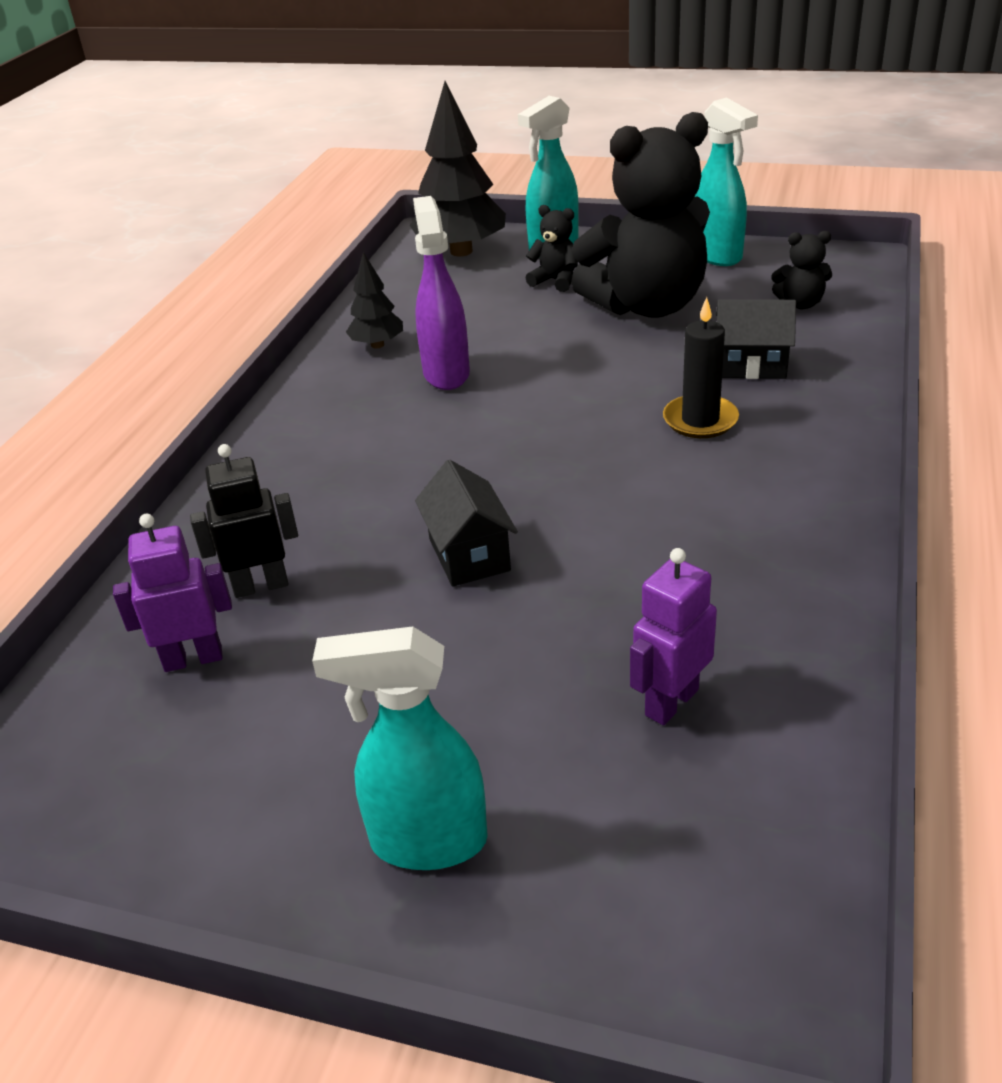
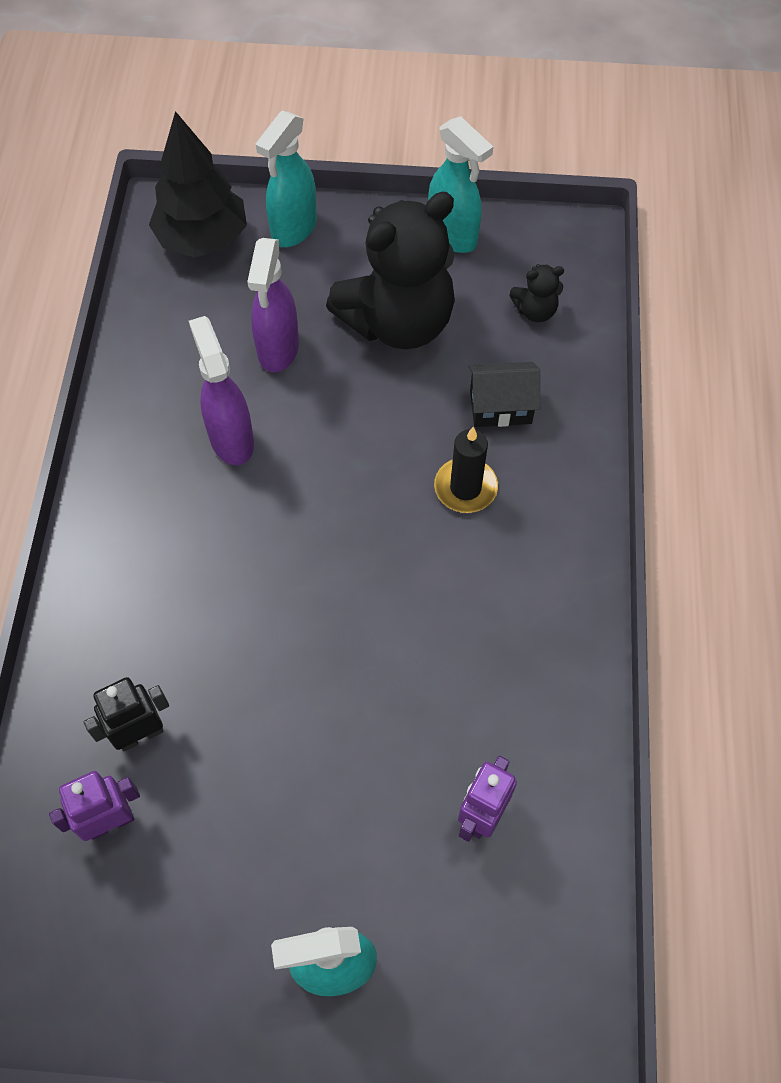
camera: 15 degrees left, 25 degrees up
black tree [346,252,403,348] -> none
black house [415,460,518,587] -> none
black teddy bear [526,205,578,292] -> none
none -> purple spray bottle [247,238,299,372]

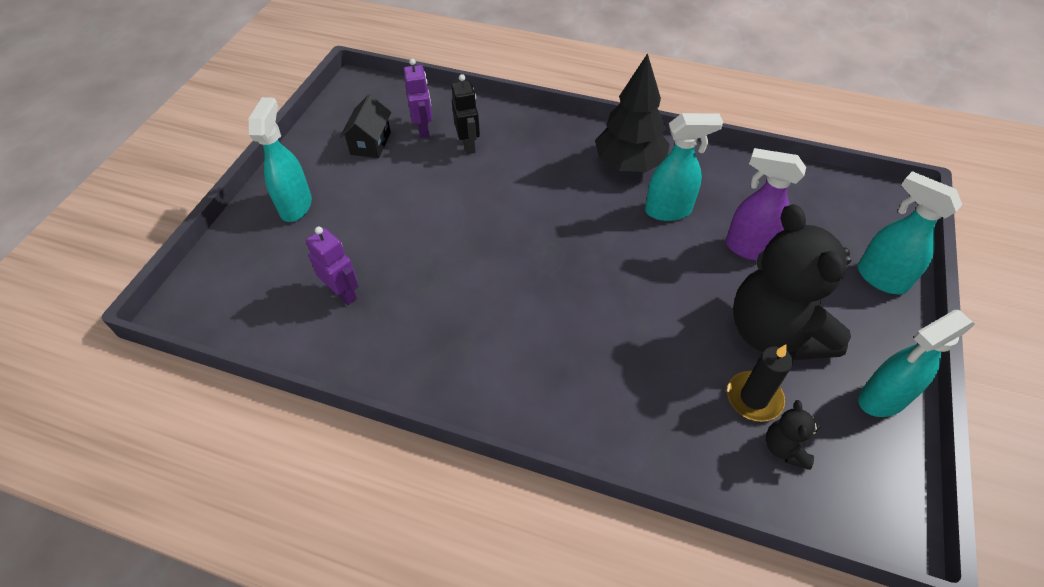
camera: 105 degrees right, 10 degrees down
black tree [149,111,247,258] -> black tree moved to [595,53,670,172]
purple spray bottle [189,316,254,465] -> turquoise spray bottle [645,113,723,221]
black candle [434,427,498,513] -> black candle moved to [727,345,793,422]
black house [468,362,540,427] -> black house moved to [340,95,391,158]

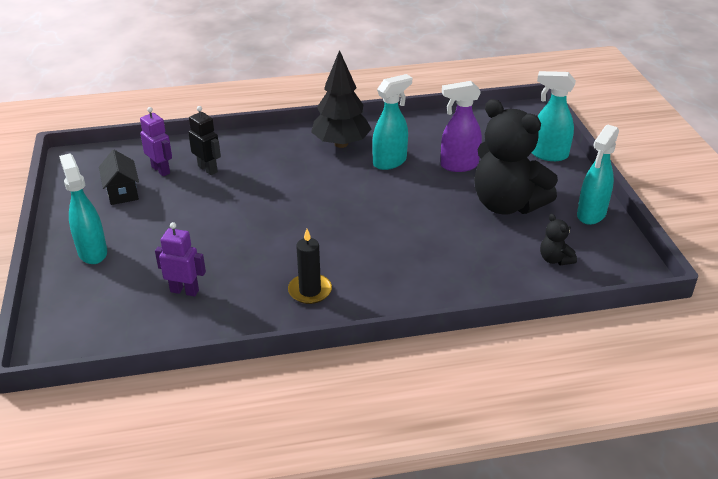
camera: 30 degrees left, 15 degrees down
black candle [727,345,793,422] -> black candle moved to [288,229,332,304]

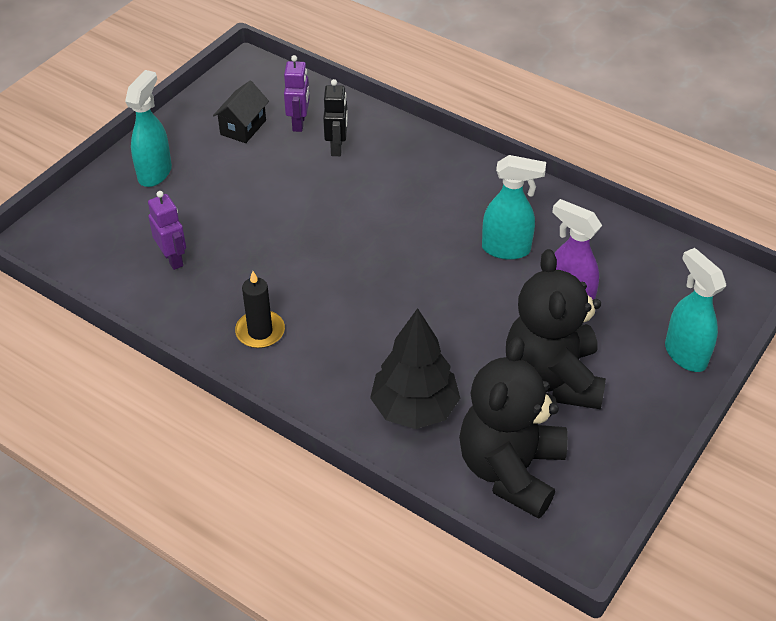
camera: 45 degrees right, 10 degrees up
black tree [311,50,371,148] -> black tree moved to [370,308,461,429]
black teddy bear [540,214,577,265] -> black teddy bear [459,337,568,519], size x2.42
turquoise spray bottle [577,124,619,225] -> none

